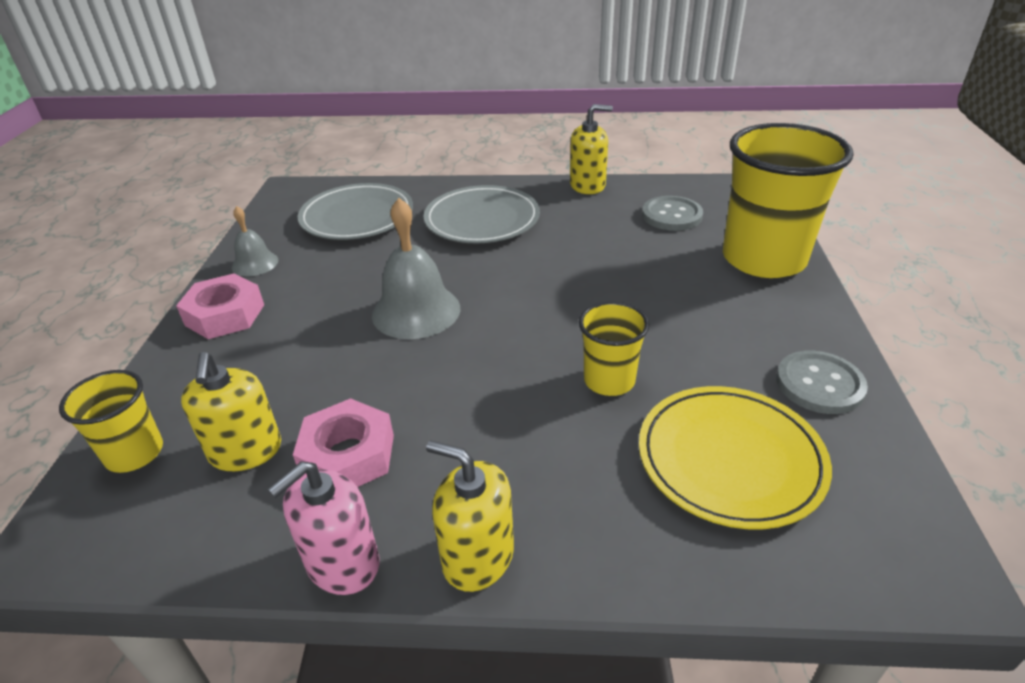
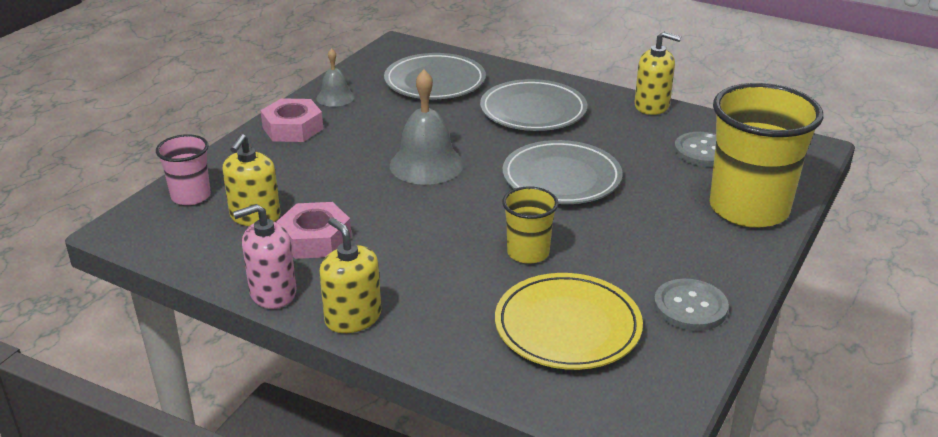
camera: 25 degrees right, 5 degrees down
yellow cup [59,370,163,473] -> pink cup [156,134,211,205]
none -> grey plate [502,140,623,204]

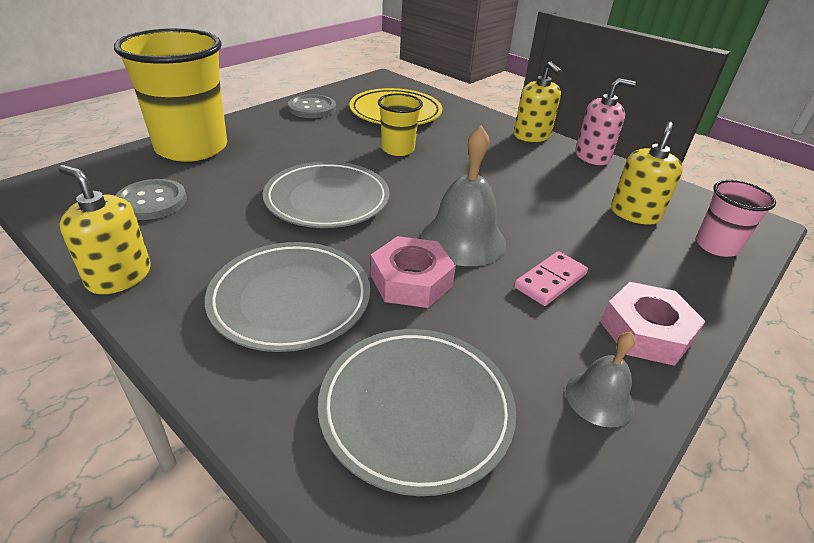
camera: 170 degrees left, 5 degrees up
pink nut [276,202,352,259] -> pink nut moved to [370,236,456,308]
none -> pink domino [514,251,588,306]

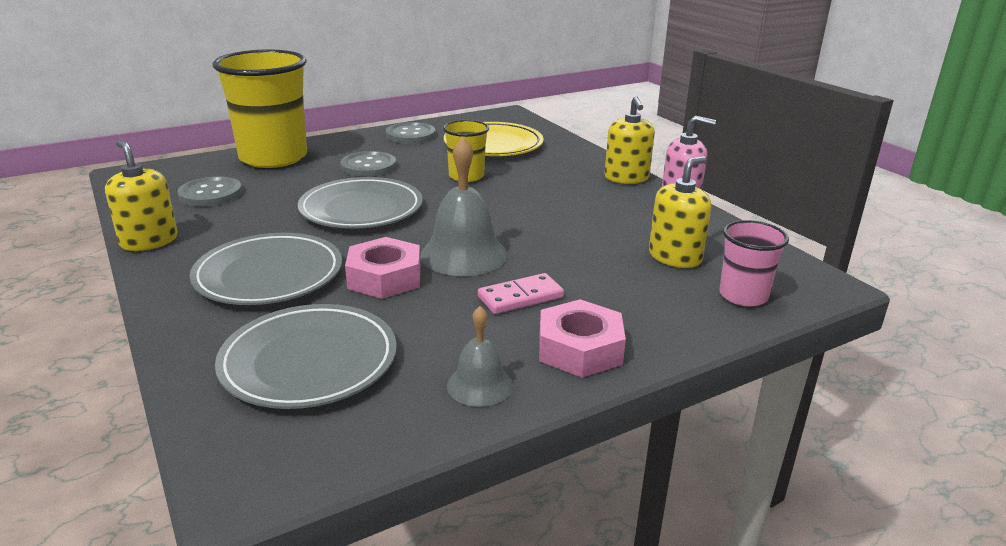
camera: 20 degrees right, 10 degrees down
none -> grey button [341,151,396,177]

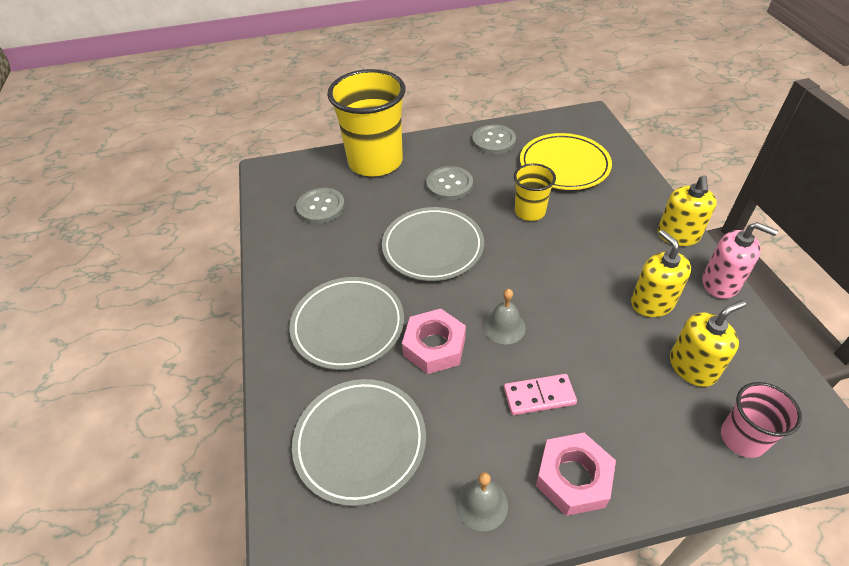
camera: 20 degrees right, 20 degrees up
yellow soap dispenser [105,140,178,251] -> yellow soap dispenser moved to [631,230,691,317]
grey bell [420,136,507,276] -> grey bell [484,289,526,344], size x0.57

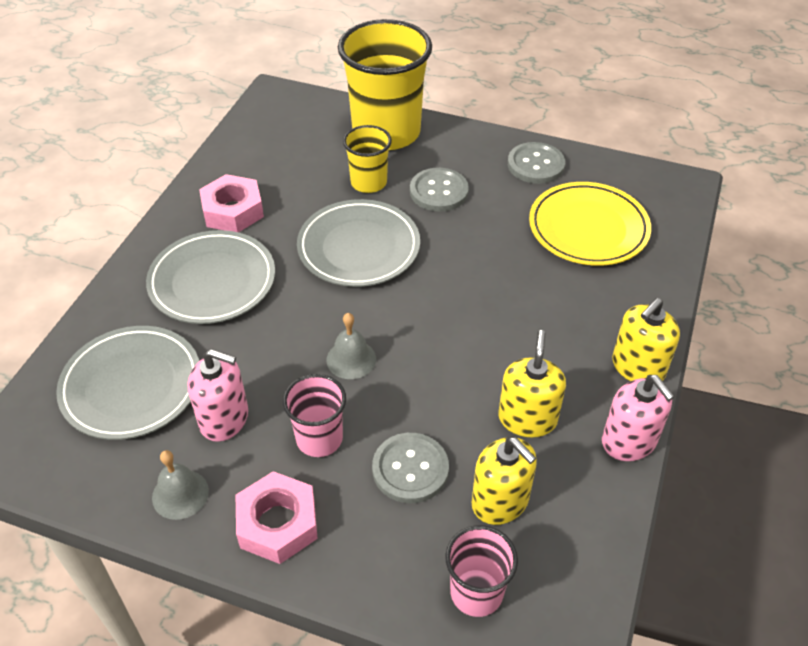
camera: 30 degrees right, 0 degrees up
grey button [296,188,345,224] -> grey button moved to [372,433,449,503]
pink nut [402,309,466,374] -> pink nut moved to [199,174,264,232]
pink domino [504,374,577,415] -> pink cup [283,374,346,457]
yellow cup [514,163,556,221] -> yellow cup moved to [343,125,392,193]
yellow soap dispenser [670,300,746,387] -> yellow soap dispenser turned 45 degrees clockwise [472,437,537,525]
none -> pink soap dispenser [188,349,248,442]

